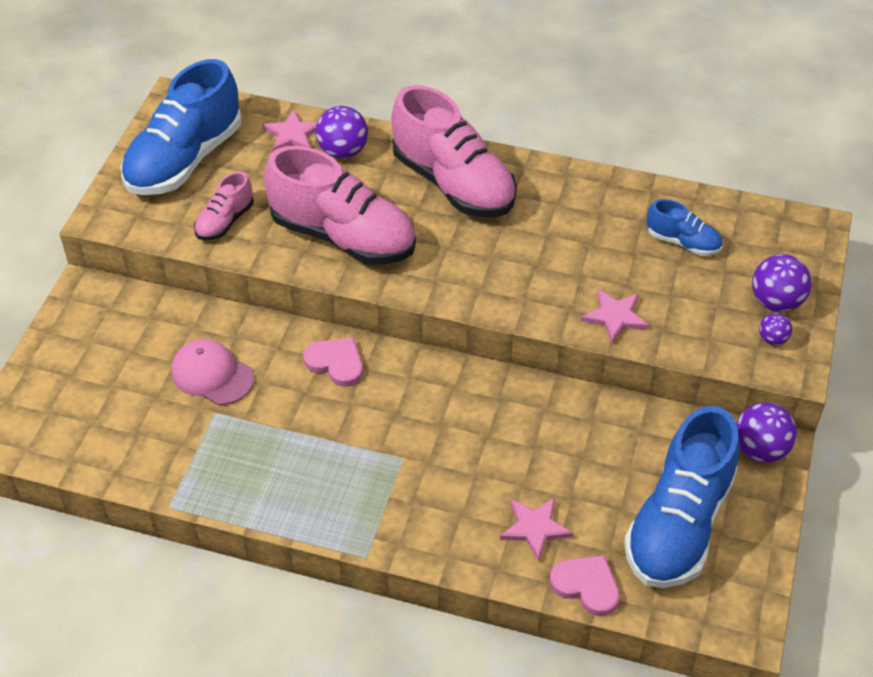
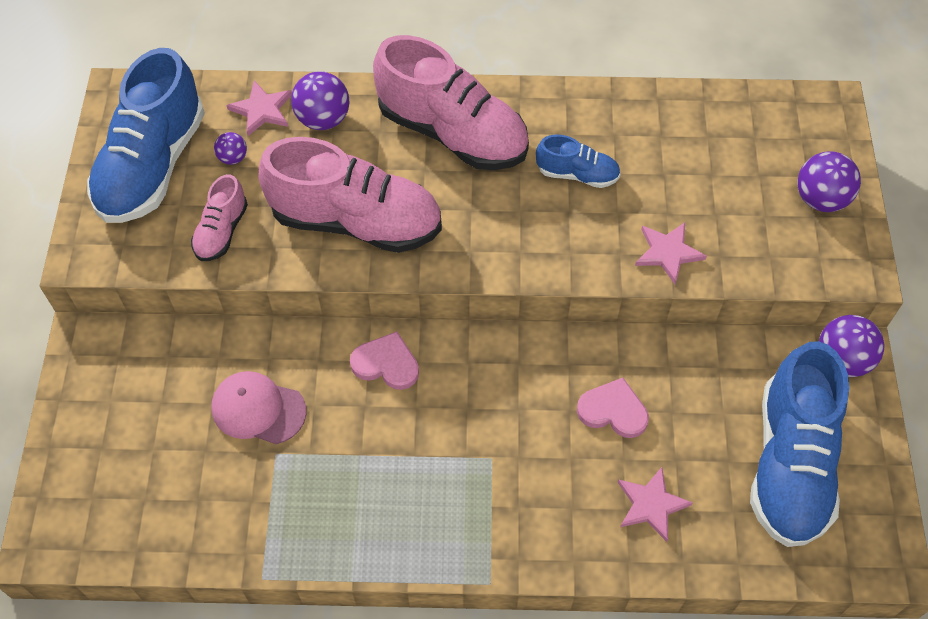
camera: 15 degrees left, 10 degrees up
pink heart [550,555,620,616] -> pink heart moved to [577,378,649,438]
blue shoe [646,199,722,256] -> blue shoe moved to [536,134,620,188]
purple ball [759,313,792,345] -> purple ball moved to [214,132,247,165]

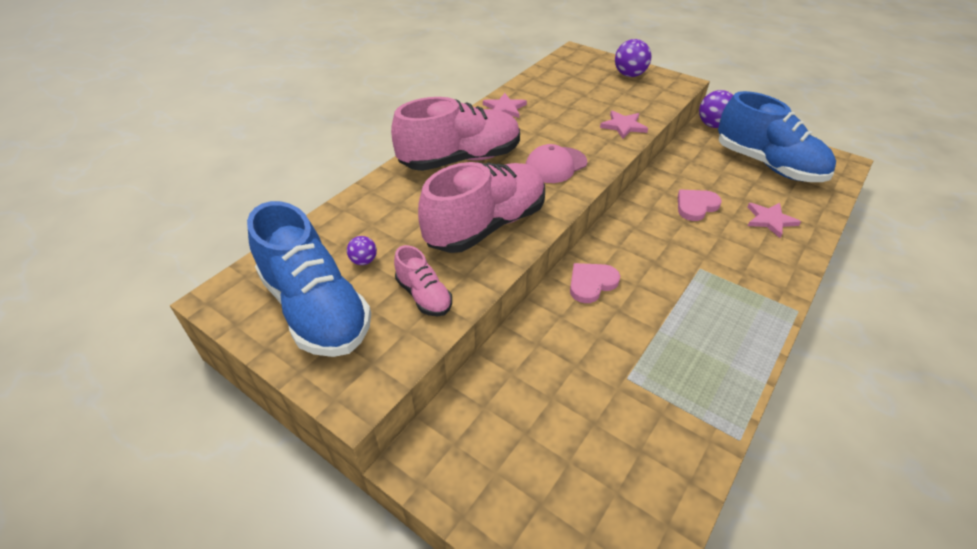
camera: 55 degrees left, 15 degrees down
pink cap [212,371,306,444] -> pink cap moved to [526,144,587,183]
pink star [226,81,292,136] -> pink star moved to [483,93,527,118]
purple ball [291,71,349,130] -> none
blue shoe [536,134,620,188] -> none

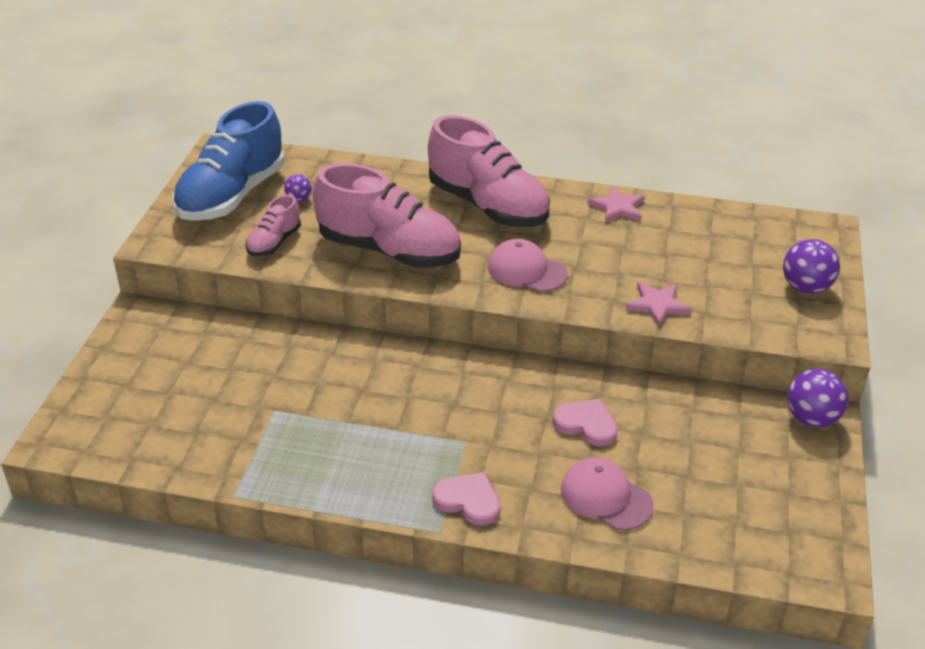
camera: 65 degrees right, 5 degrees down
pink heart [570,263,620,303] -> pink heart moved to [432,472,500,526]
blue shoe [718,91,836,182] -> none
pink star [747,203,801,238] -> pink cap [561,457,654,530]

